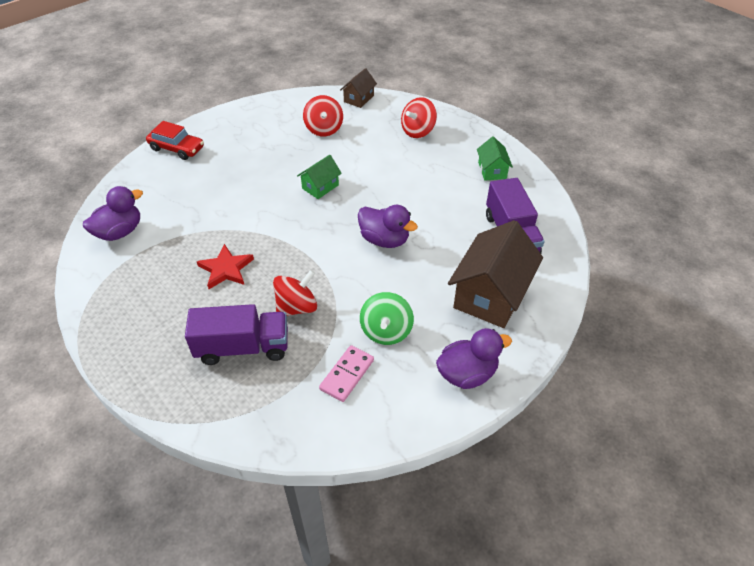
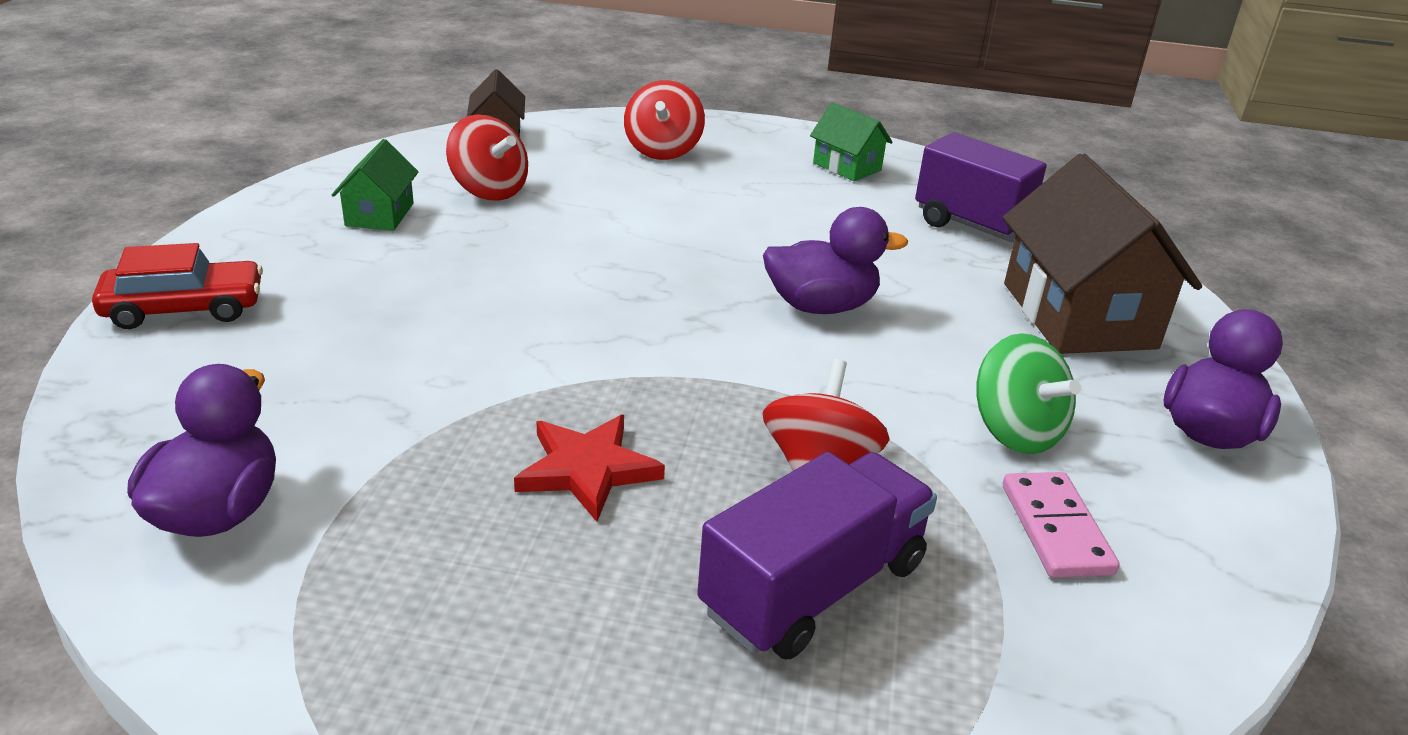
camera: 40 degrees left, 15 degrees down
green house [297,155,342,199] -> green house moved to [332,139,419,231]

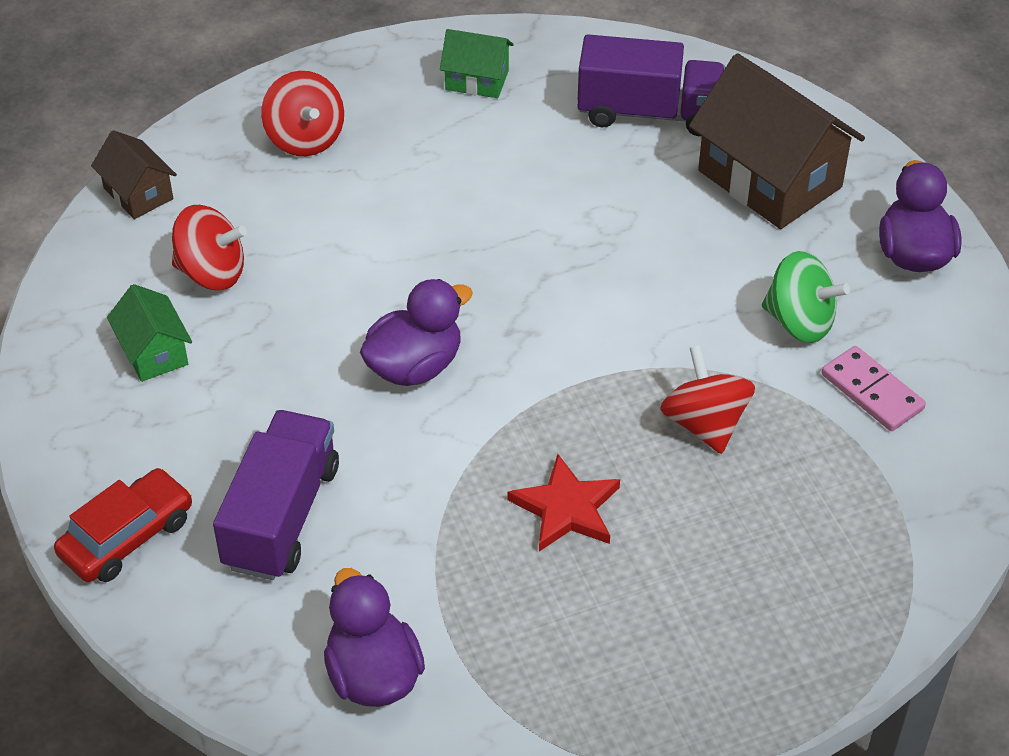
camera: 30 degrees left, 15 degrees up
purple truck [697,452,937,659] -> purple truck moved to [213,410,339,580]
purple duck [763,207,908,314] -> purple duck moved to [360,279,473,386]

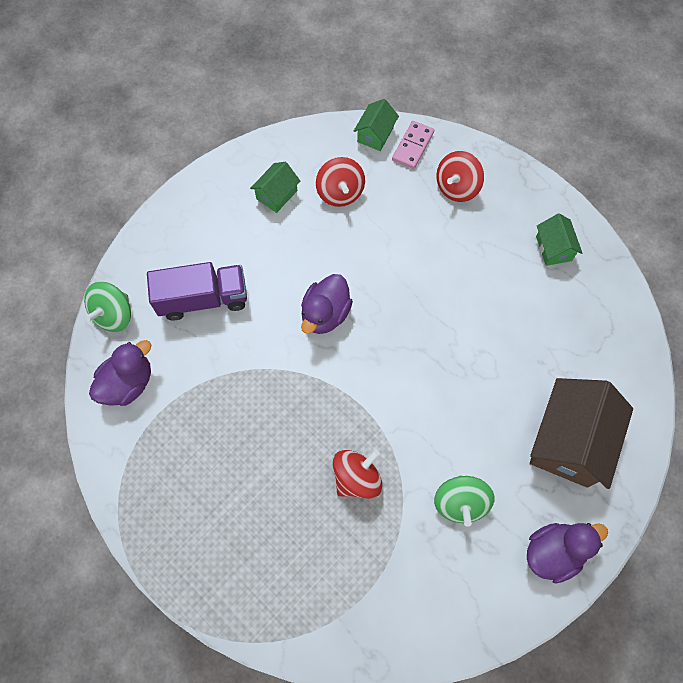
camera: 65 degrees right, 20 degrees up
red car [54,468,192,582] -> none
brown house [91,130,177,219] -> green house [354,99,399,151]
purple duck [360,279,473,386] -> purple duck turned 90 degrees clockwise [301,274,353,334]
red star [508,454,620,552] -> none
purple truck [577,34,725,136] -> none
pink domino [822,346,926,431] -> pink domino moved to [392,121,434,169]
none -> green spinning top [84,282,131,332]

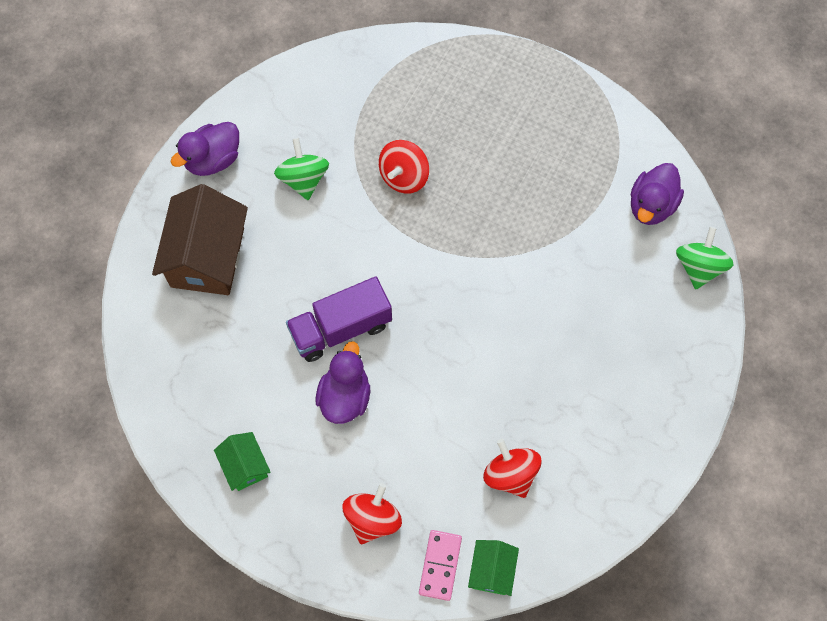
camera: 165 degrees right, 0 degrees up
purple truck [147,262,247,321] -> purple truck moved to [286,276,392,362]
green house [250,162,300,213] -> none
purple duck [301,274,353,334] -> purple duck moved to [316,341,370,424]

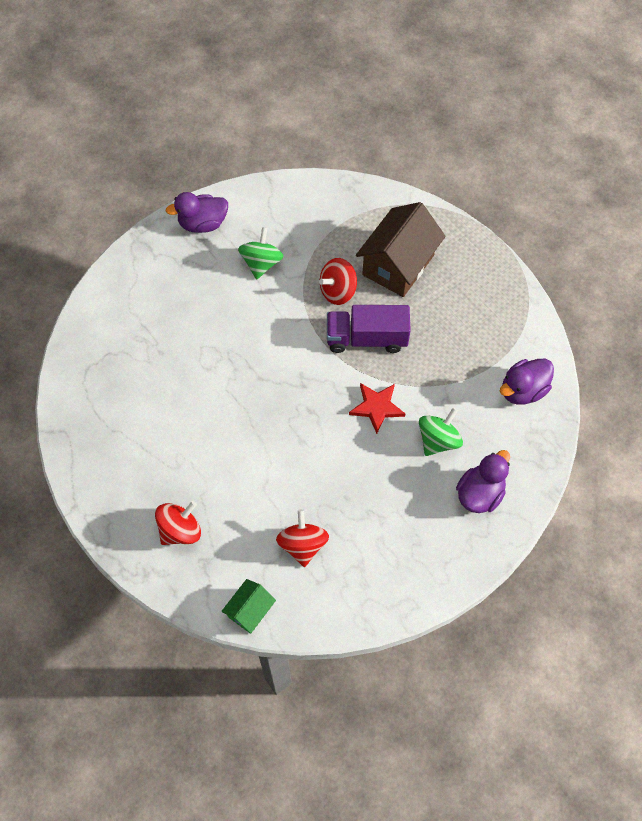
camera: 25 degrees right, 5 degrees down
brown house [152,184,248,295] -> brown house moved to [356,202,446,297]
green house [214,432,270,491] -> none
purple truck [286,276,392,362] -> purple truck moved to [327,305,411,353]
purple duck [316,341,370,424] -> purple duck moved to [456,450,510,513]
pink domino [419,530,462,601] -> none
green spinning top [676,227,734,289] -> green spinning top moved to [419,408,463,456]
none -> red star [349,383,405,434]

